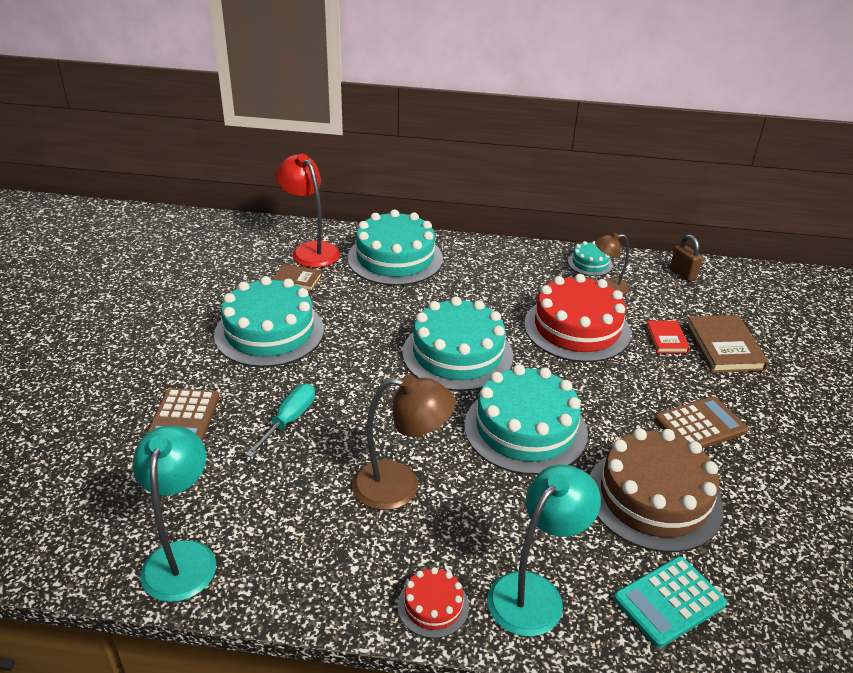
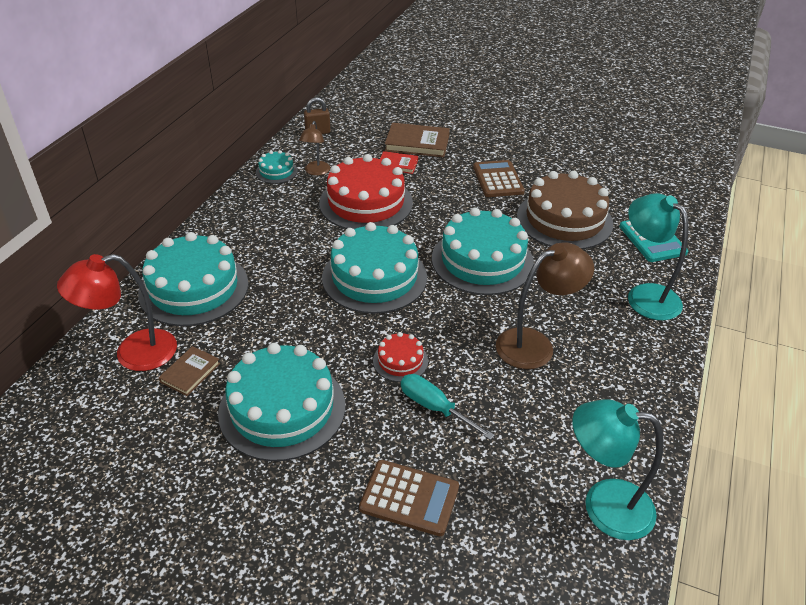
camera: 75 degrees left, 5 degrees up
brown lamp [352,375,456,510] -> brown lamp turned 45 degrees clockwise [496,242,594,369]
red cake [398,567,469,638] -> red cake moved to [373,332,428,382]

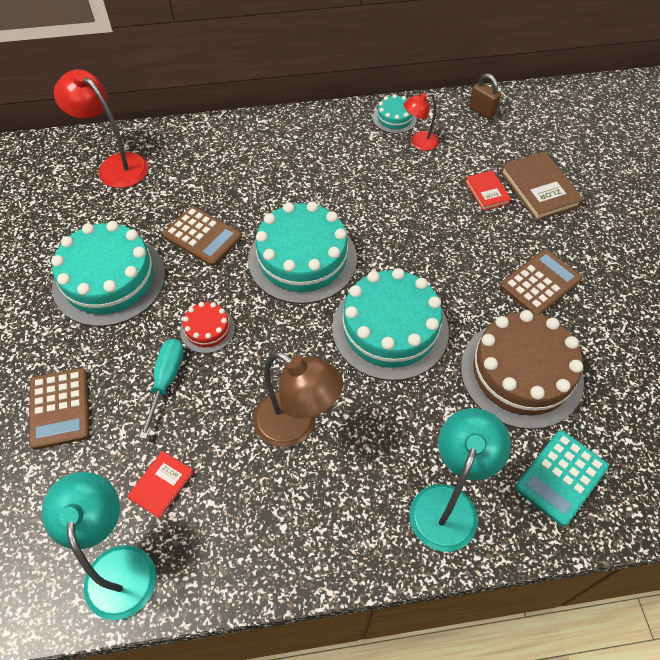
camera: 60 degrees right, 15 degrees up
turquoise cake [138,232,249,326] -> none
brown book [158,346,220,396] -> none
brown lamp [299,121,330,176] -> red lamp [404,93,439,151]
red cake [319,154,413,229] -> none
none -> red book [127,451,194,519]
none -> brown calculator [163,206,242,266]

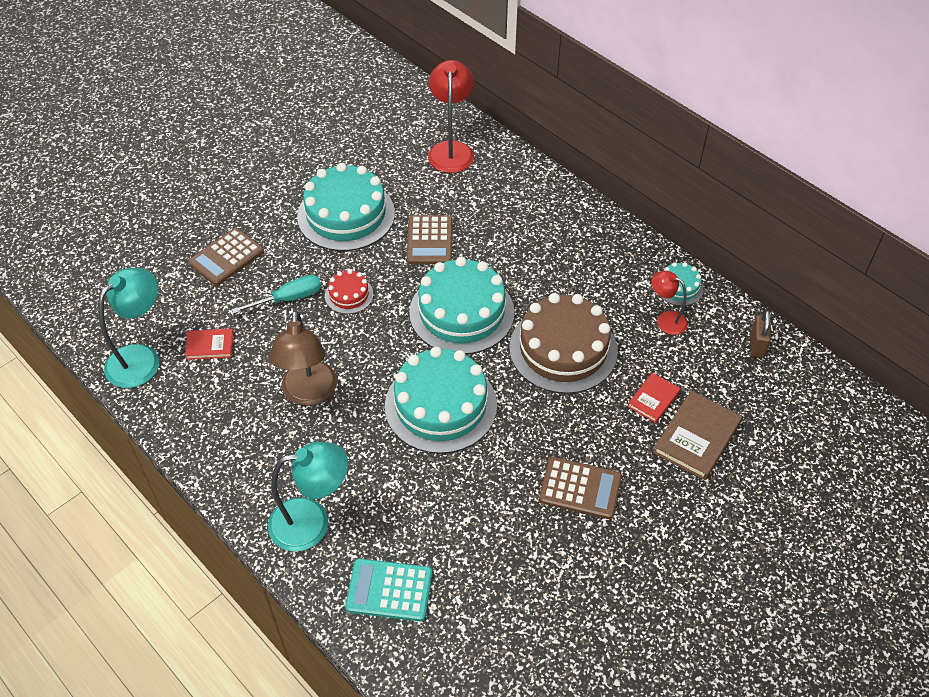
camera: 55 degrees right, 5 degrees down
brown cake [461,310,584,430] -> brown cake moved to [509,293,618,394]

